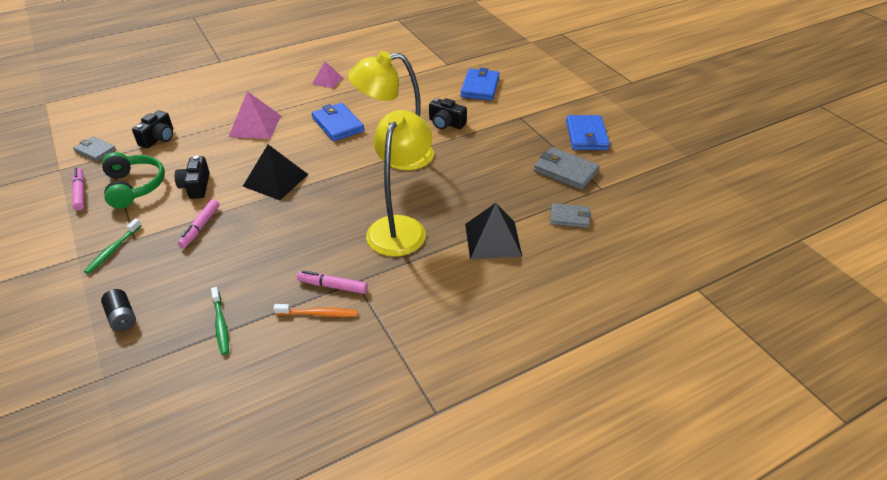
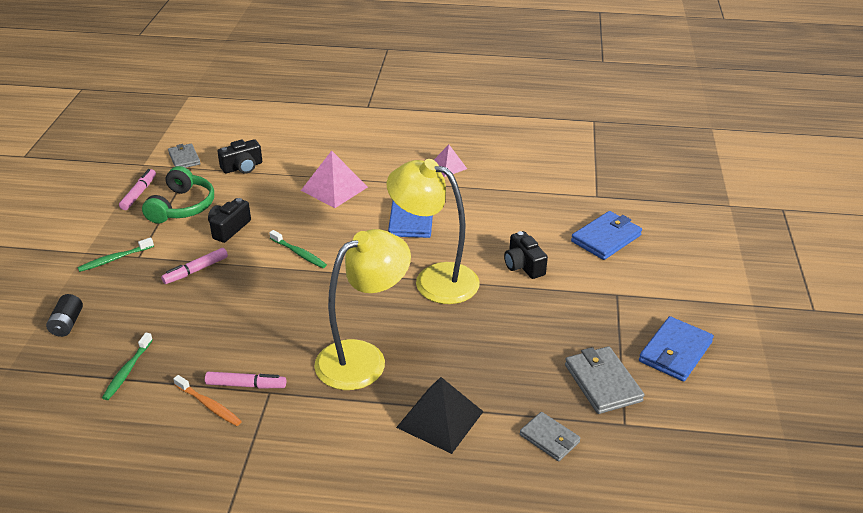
camera: 35 degrees right, 5 degrees down
black pyramid [243,144,309,200] -> green toothbrush [269,230,327,268]
pink marker [297,270,368,294] -> pink marker turned 135 degrees clockwise [205,372,286,389]

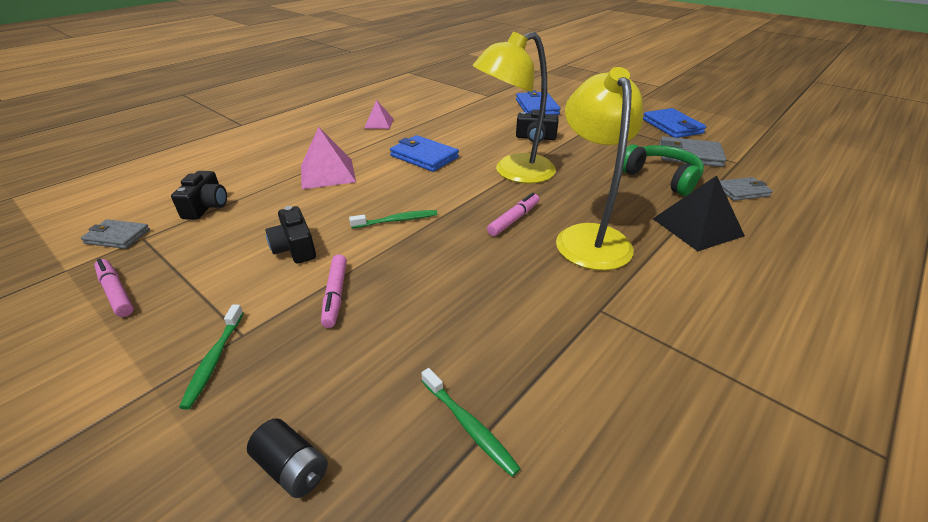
camera: 55 degrees left, 0 degrees up
green headphones [142,166,214,224] -> green headphones moved to [622,144,704,196]
orange toothbrush [173,375,242,426] -> none
pink marker [205,372,286,389] -> pink marker moved to [487,193,540,236]

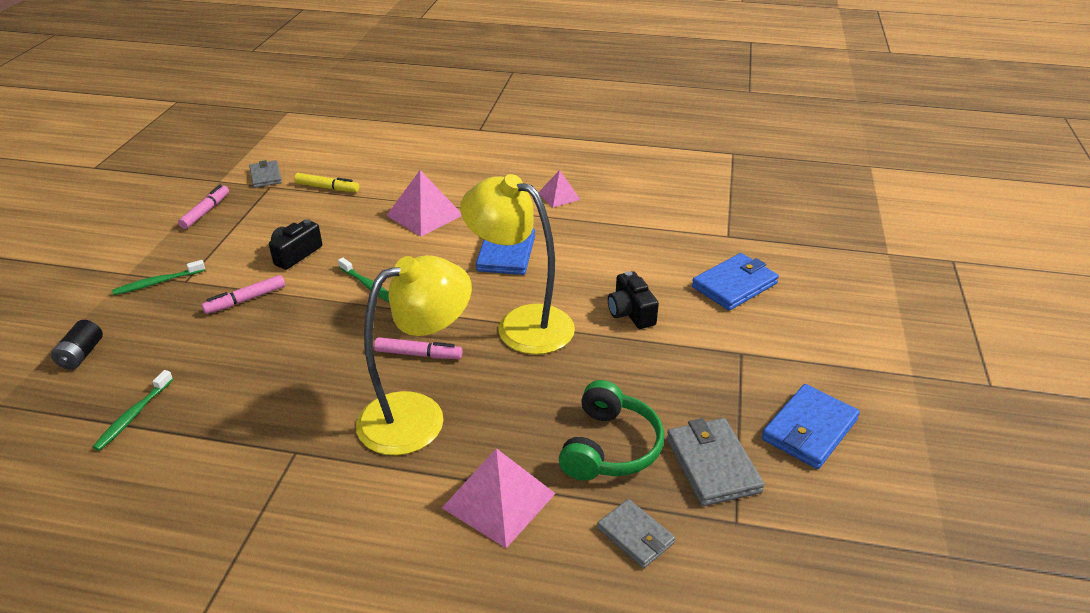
camera: 60 degrees right, 0 degrees up
black camera [171,171,227,220] -> yellow marker [294,173,359,192]
black pyramid [653,175,745,251] -> pink pyramid [442,448,556,548]

